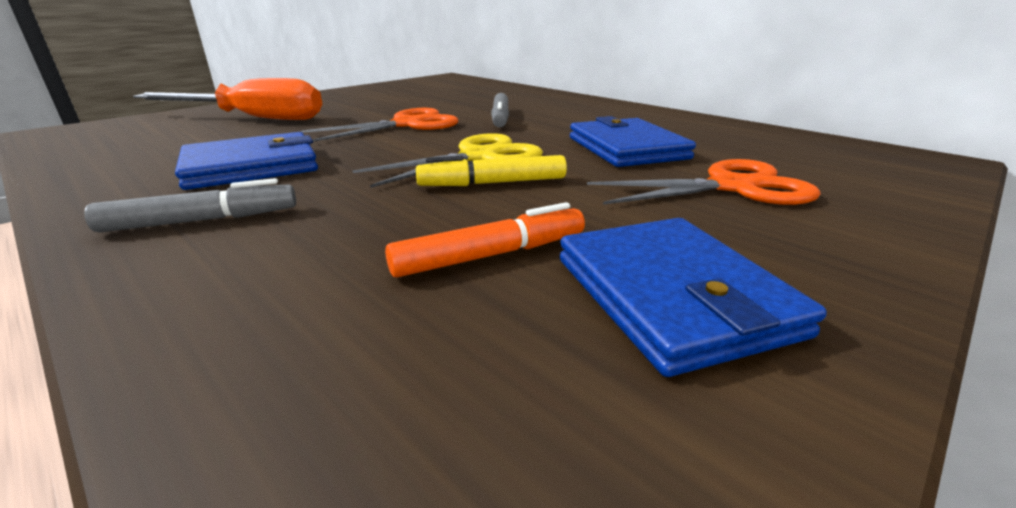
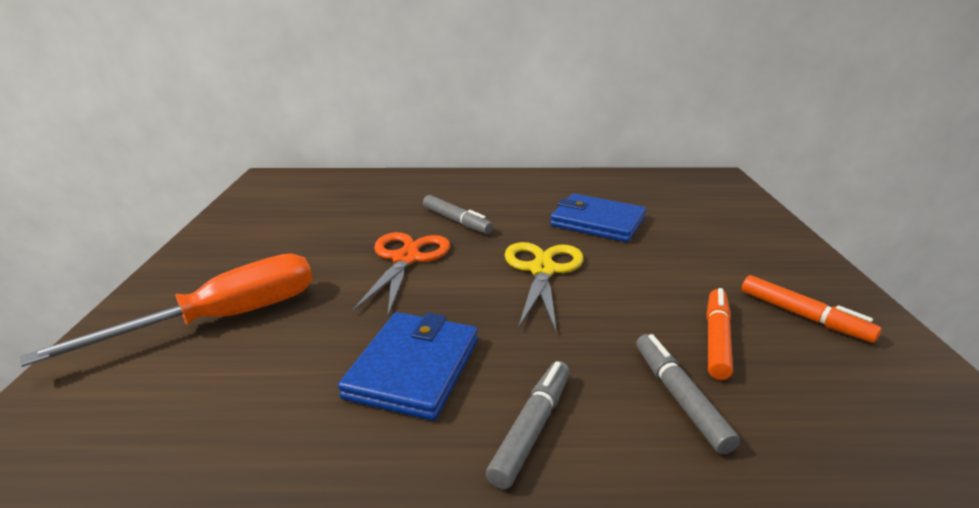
camera: 45 degrees left, 0 degrees up
yellow marker [416,155,567,186] -> none
blue wallet [560,218,827,377] -> orange marker [742,275,882,343]
orange scissors [587,159,821,205] -> none
none -> grey marker [636,334,740,454]

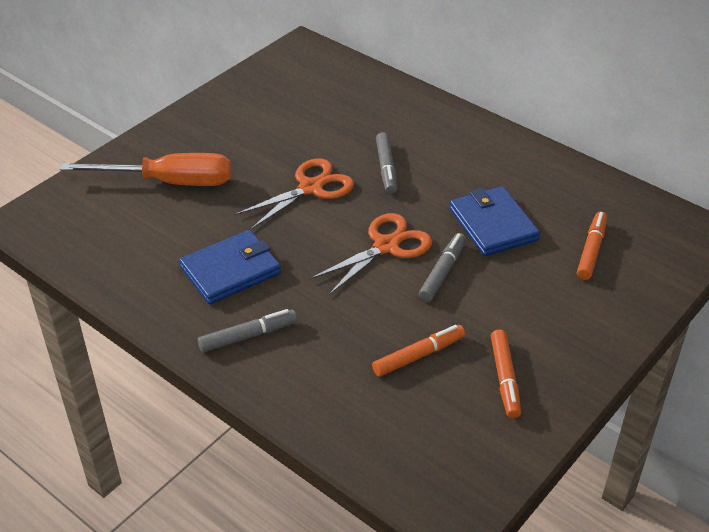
camera: 40 degrees right, 15 degrees up
yellow scissors [505,242,584,334] -> orange scissors [310,213,432,295]
grey marker [636,334,740,454] -> grey marker moved to [419,233,466,302]
none -> orange marker [577,212,607,280]

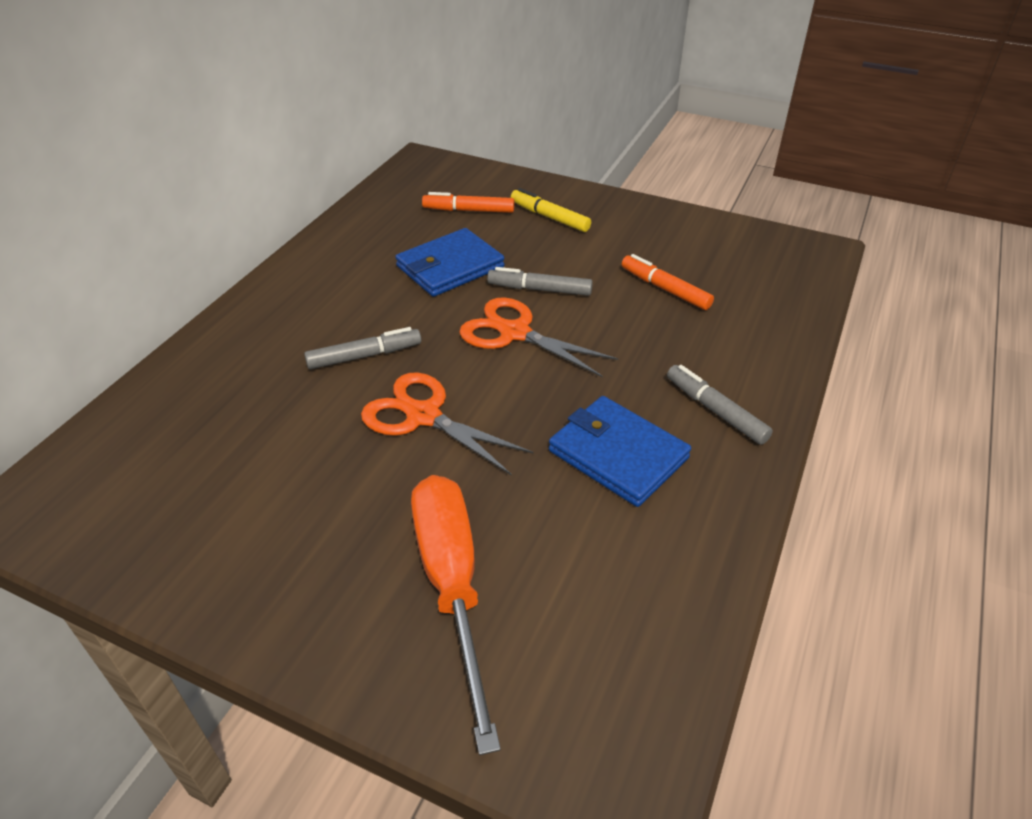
camera: 105 degrees left, 0 degrees up
orange marker [491,330,521,419] -> none
none -> yellow marker [511,188,591,232]

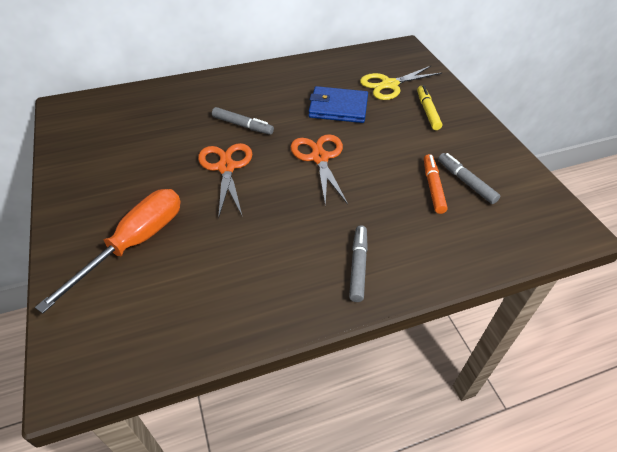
camera: 45 degrees right, 5 degrees up
orange marker [422,192,515,213] -> yellow scissors [360,66,442,100]
grey marker [487,267,593,296] -> grey marker moved to [438,153,500,204]
blue wallet [549,396,691,507] -> none

